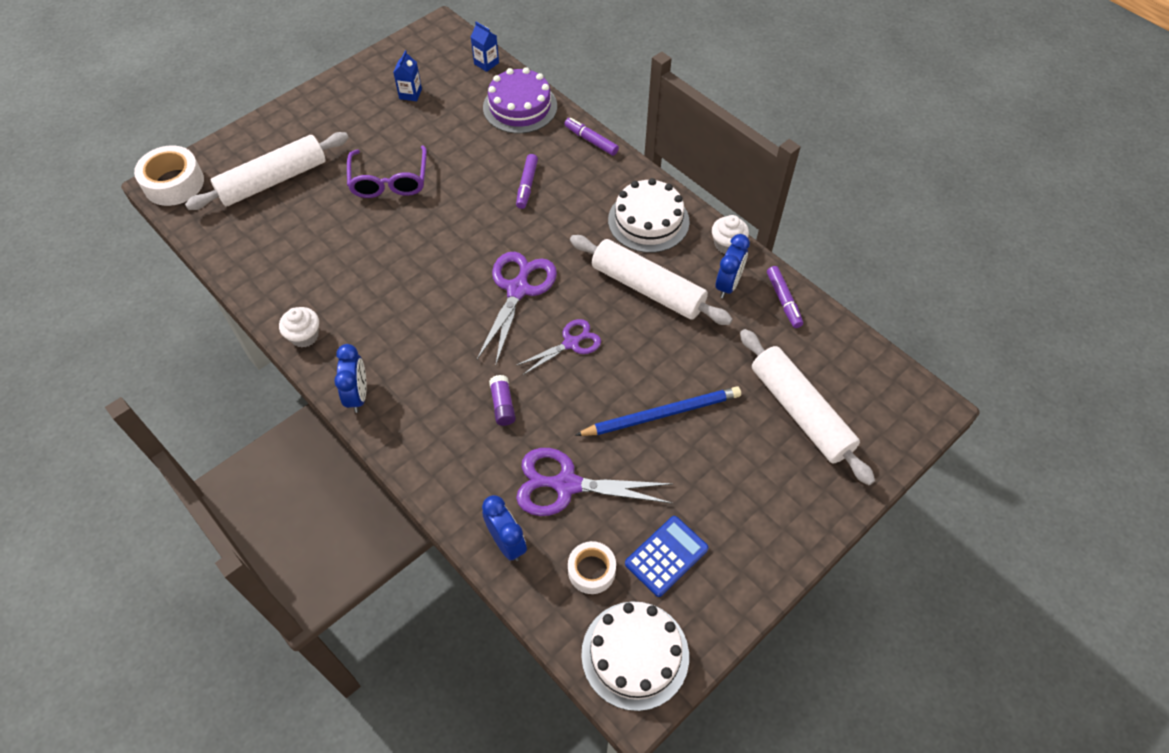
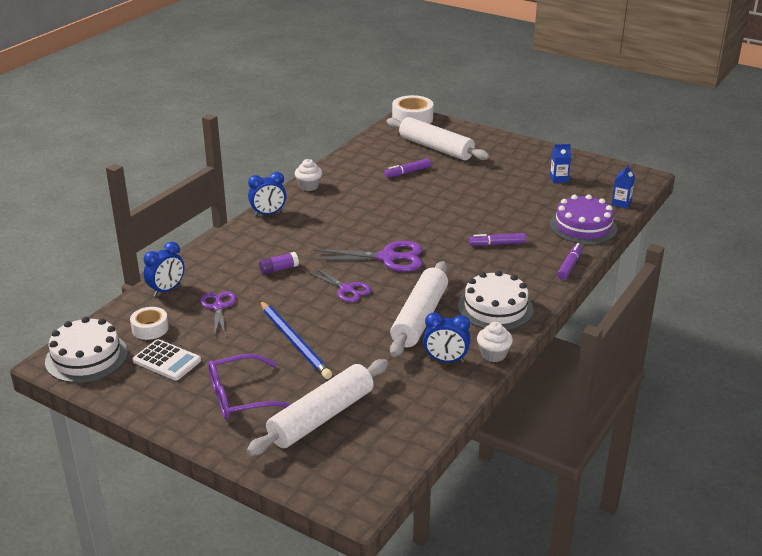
camera: 75 degrees right, 25 degrees down
purple glasses [347,145,427,198] -> purple glasses moved to [208,354,291,420]
purple scissors [516,448,672,516] -> purple scissors [200,291,236,336], size x0.63
blue calculator [625,516,708,597] -> white calculator [133,339,201,381]
purple marker [767,266,803,328] -> purple marker moved to [384,158,431,178]

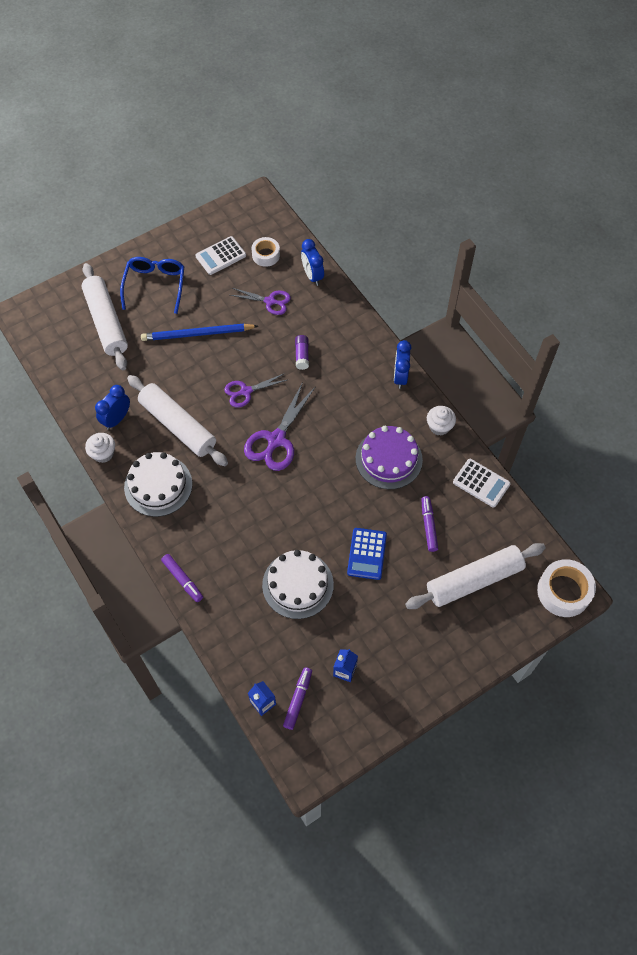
camera: 115 degrees right, 30 degrees up
white cake [45,317,128,383] -> white cake moved to [262,550,334,619]
purple glasses [208,354,291,420] -> blue glasses [120,257,185,314]
purple marker [469,233,526,246] -> purple marker moved to [283,667,312,730]
purple cake [550,194,617,244] -> purple cake moved to [356,426,423,489]
none -> blue calculator [347,528,387,580]
none -> white calculator [453,459,511,508]

